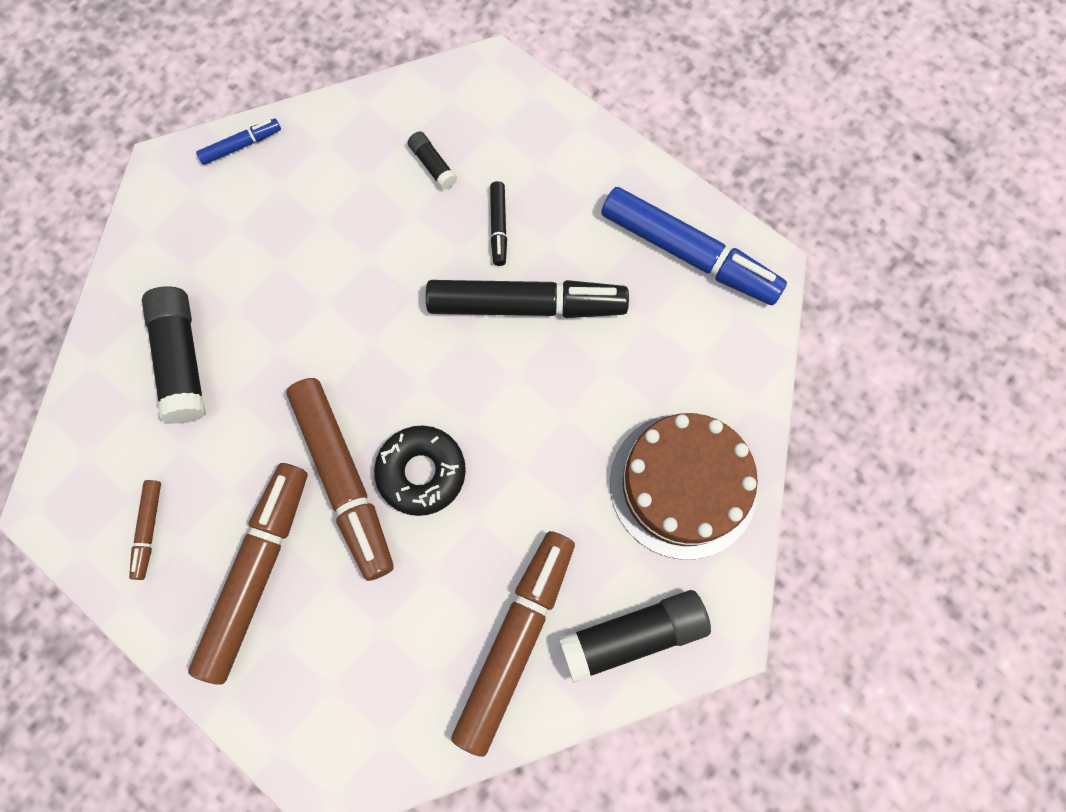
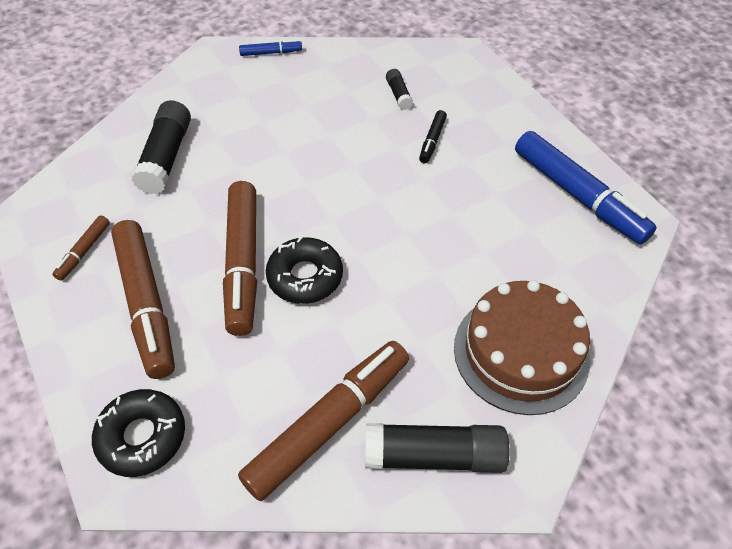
camera: 20 degrees right, 20 degrees down
brown marker [188,463,307,684] -> brown marker turned 120 degrees clockwise [111,220,175,379]
black marker [426,280,629,318] -> none
none -> black donut [92,389,185,477]

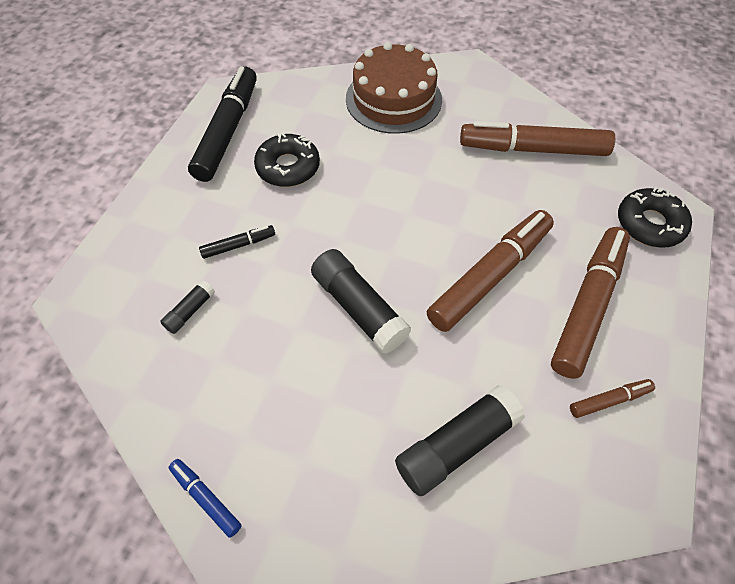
camera: 130 degrees left, 5 degrees up
black donut [266,237,343,304] -> black donut moved to [254,133,320,187]
black glue stick [365,423,509,473] -> black glue stick moved to [311,249,411,354]
blue marker [515,131,657,244] -> black marker [188,66,257,182]

